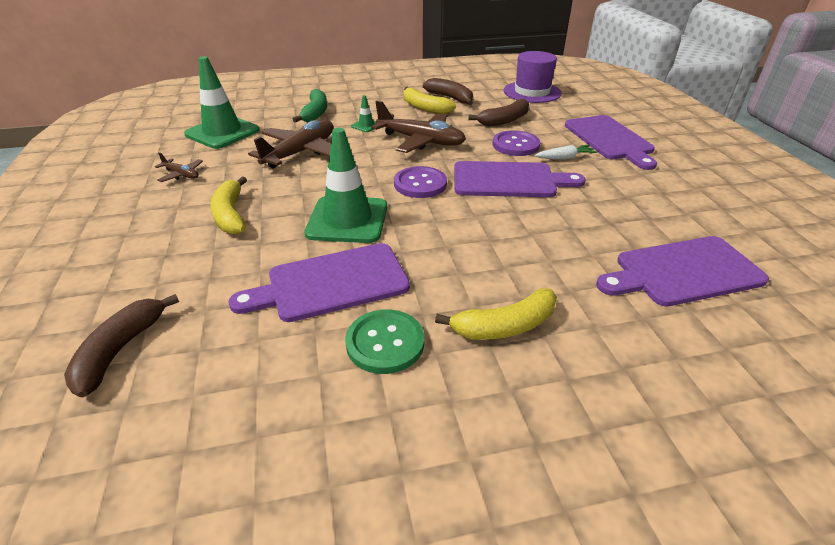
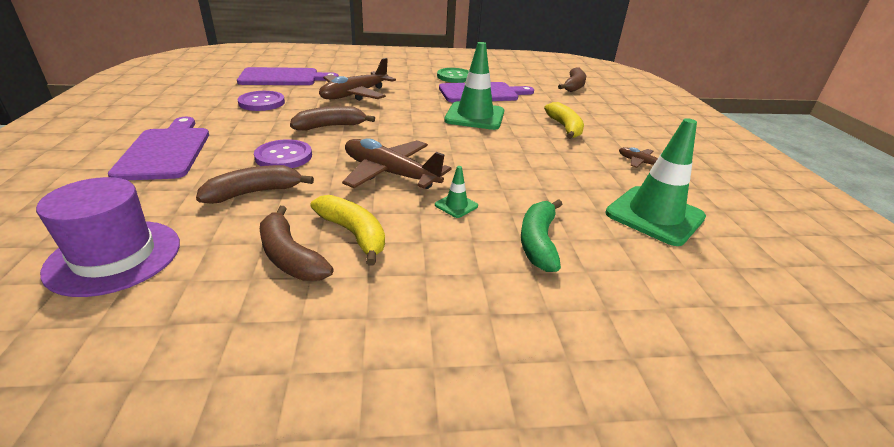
camera: 175 degrees left, 5 degrees down
brown plane [248,120,334,168] -> brown plane moved to [319,58,396,101]
purple button [394,166,447,198] -> purple button moved to [238,91,285,111]
yellow banana [435,288,557,340] -> none
purple cutting board [454,161,585,197] -> brown banana [290,106,375,130]
white carrot [534,145,598,160] -> none

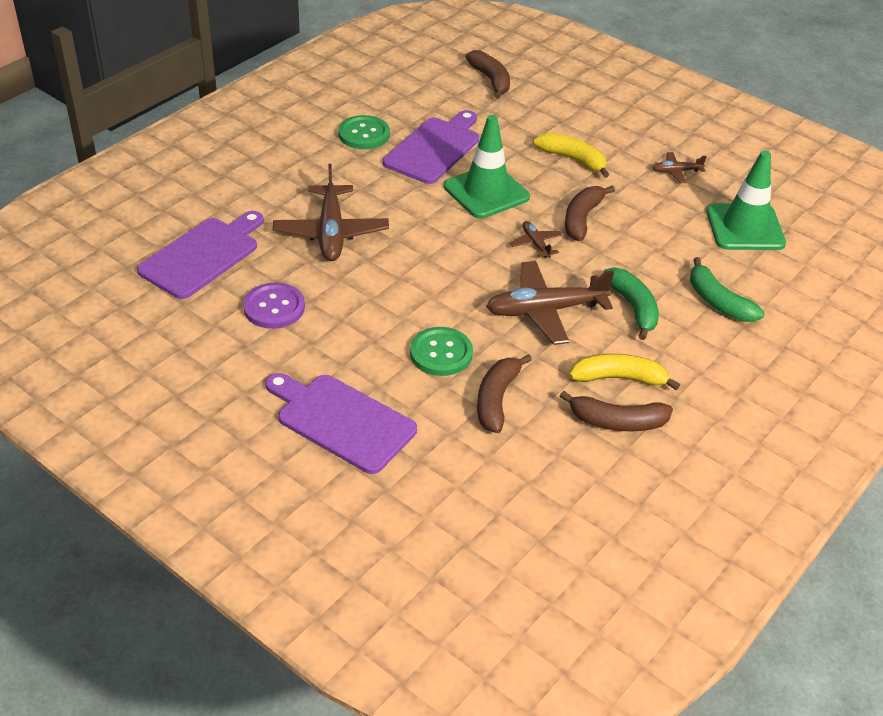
camera: 45 degrees left, 10 degrees up
purple hat [36,177,180,297] -> none
purple button [254,139,312,168] -> green button [410,327,473,376]
brown banana [290,106,375,130] -> brown banana moved to [565,185,615,241]
green traffic cone [435,166,478,218] -> green banana [604,267,659,340]
none -> brown plane [510,221,562,258]

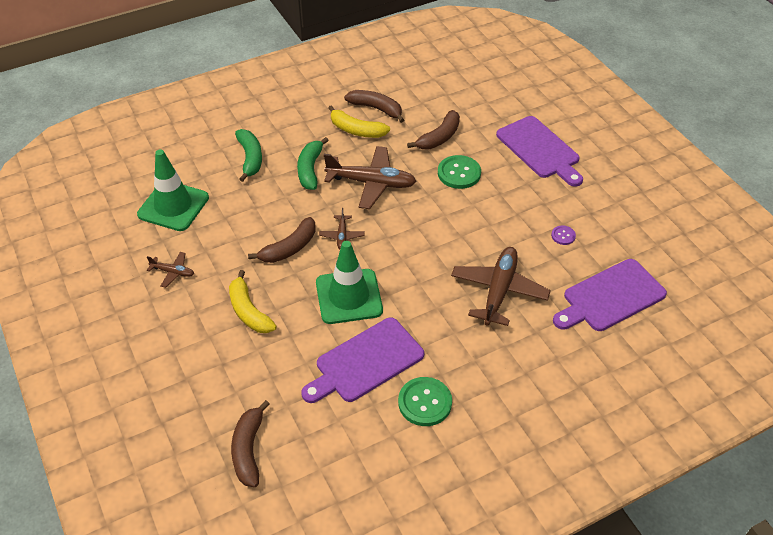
camera: 155 degrees left, 5 degrees up
purple button [243,282,305,329] -> purple button [551,226,576,245], size x0.52

